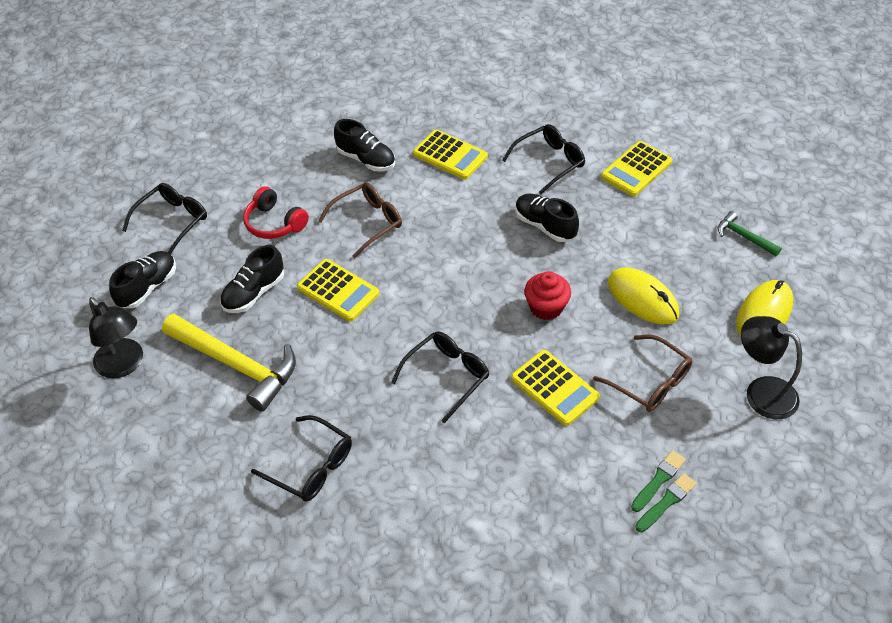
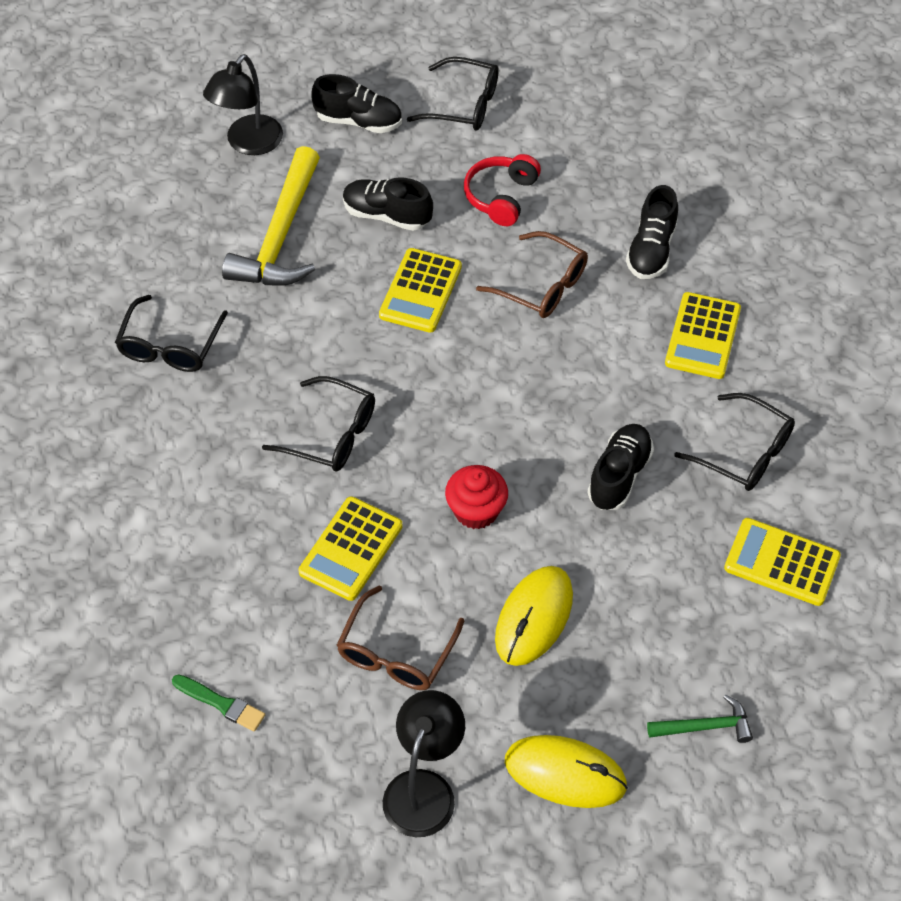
camera: 70 degrees right, 5 degrees up
green brush [631,450,686,512] -> none
green hammer [717,211,782,256] -> green hammer turned 60 degrees clockwise [647,695,753,743]

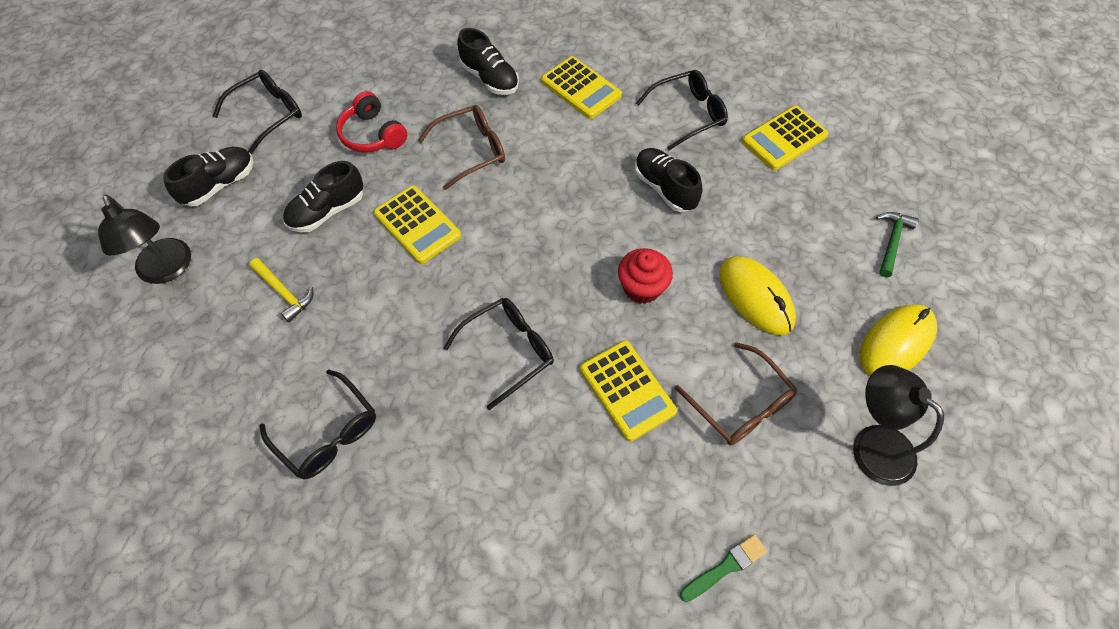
camera: 60 degrees left, 5 degrees up
yellow hammer [222,146,320,286] -> yellow hammer [249,258,313,322], size x0.49

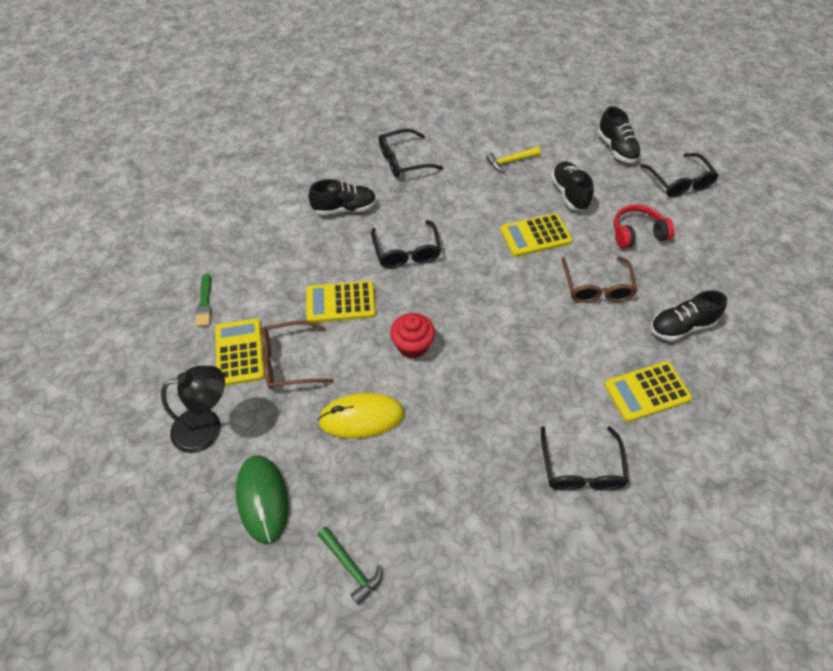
camera: 115 degrees right, 5 degrees down
black lamp [98,195,191,284] -> none
black shoe [635,148,702,212] -> black shoe moved to [308,179,376,215]
yellow calculator [742,106,828,170] -> yellow calculator moved to [215,318,265,386]
yellow mouse [860,304,937,375] -> green mouse [236,455,289,544]

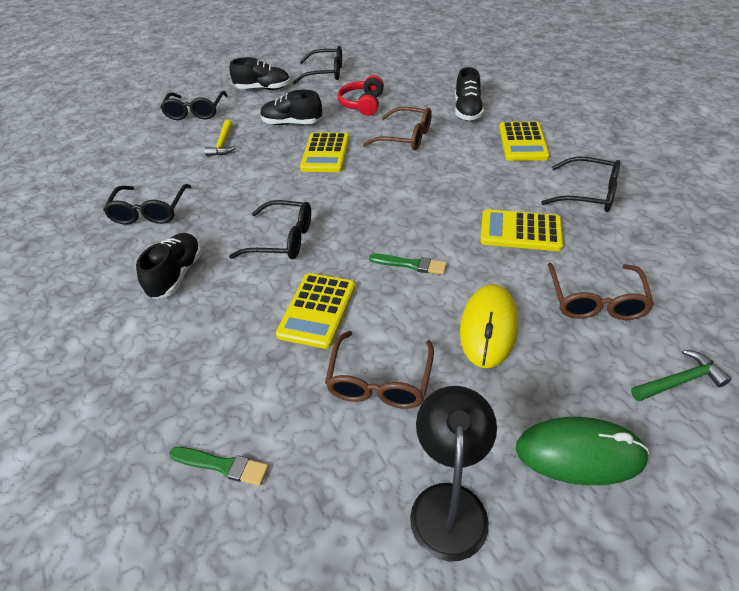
camera: 65 degrees left, 10 degrees down
yellow calculator [215,318,265,386] -> yellow calculator moved to [480,209,563,251]
red cupcake [390,313,435,358] -> green brush [369,254,447,275]
none -> black glasses [160,91,227,120]
none -> brown glasses [548,263,654,320]

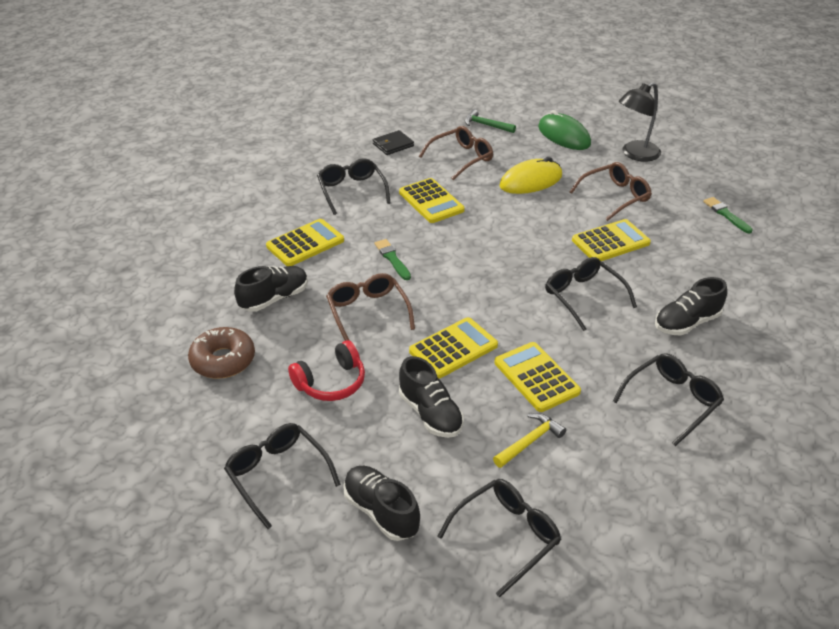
camera: 135 degrees left, 5 degrees down
green brush [369,254,447,275] -> green brush moved to [375,239,411,280]
none -> brown donut [188,327,255,379]
none -> black wallet [373,130,414,155]
none -> yellow calculator [494,342,581,412]

